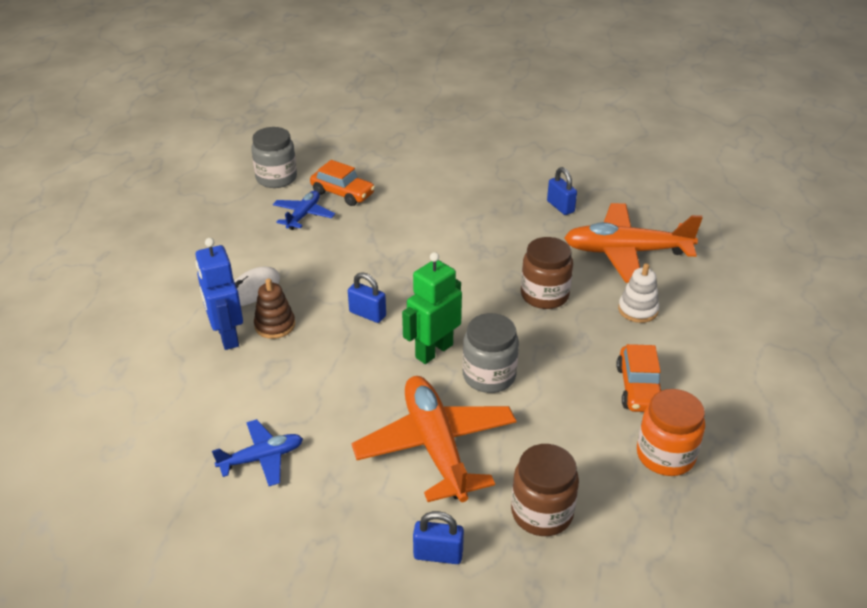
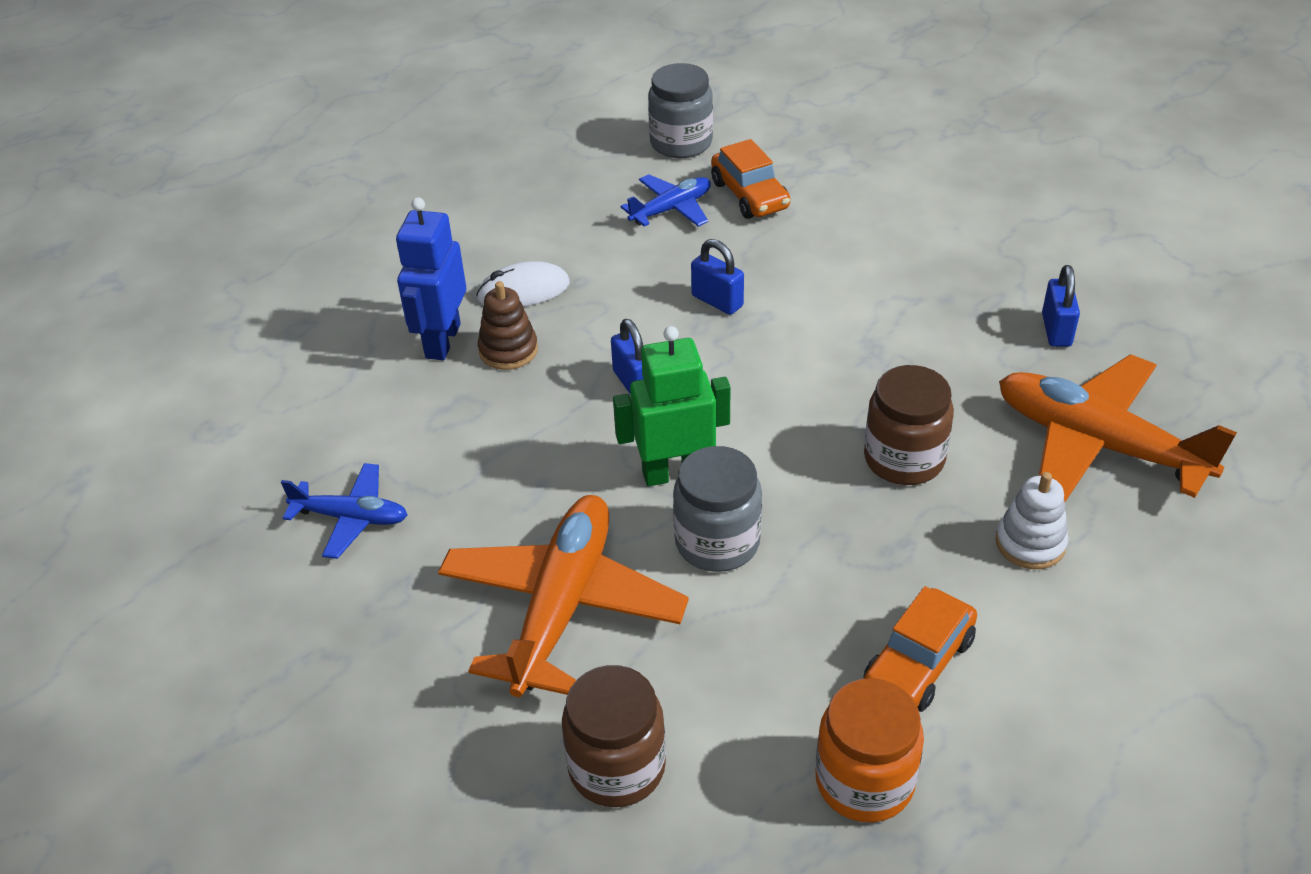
camera: 35 degrees right, 5 degrees up
blue padlock [413,511,464,564] -> blue padlock moved to [691,239,744,315]

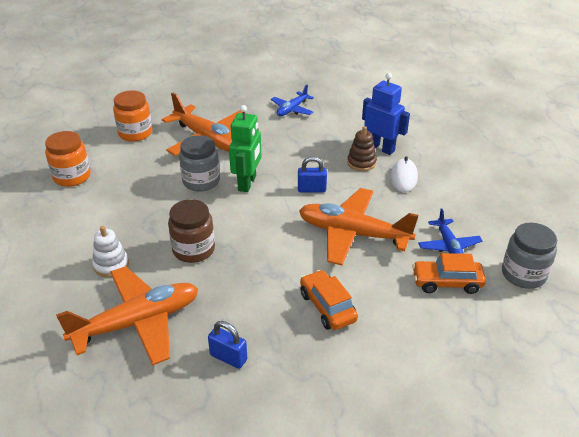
camera: 115 degrees right, 5 degrees down
brown jar [562,665,666,807] -> orange jar [113,90,152,142]
blue padlock [691,239,744,315] -> orange plane [299,188,419,265]
orange car [863,586,977,712] -> orange car moved to [300,270,358,330]

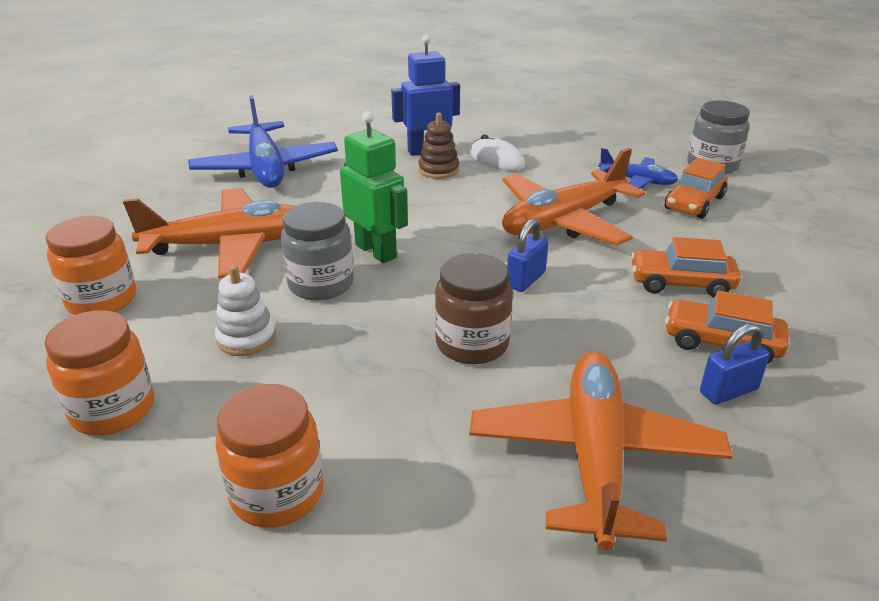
camera: 55 degrees left, 5 degrees down
white stacking toy [92,226,129,277] -> white stacking toy moved to [215,265,276,356]
blue plane [271,85,314,116] -> blue plane [188,95,338,188], size x1.88
blue padlock [298,157,327,193] -> blue padlock moved to [507,218,548,292]
none -> orange jar [216,384,324,528]
none -> orange car [665,291,788,364]

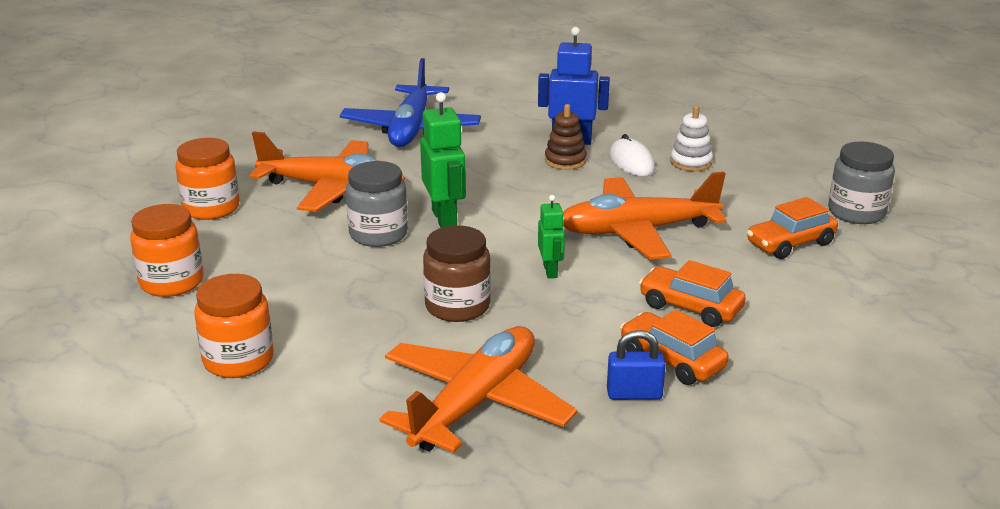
camera: 25 degrees right, 5 degrees down
white stacking toy [215,265,276,356] -> white stacking toy moved to [670,106,713,171]
blue padlock [507,218,548,292] -> green robot [538,195,565,279]
blue plane [598,148,678,189] -> none

